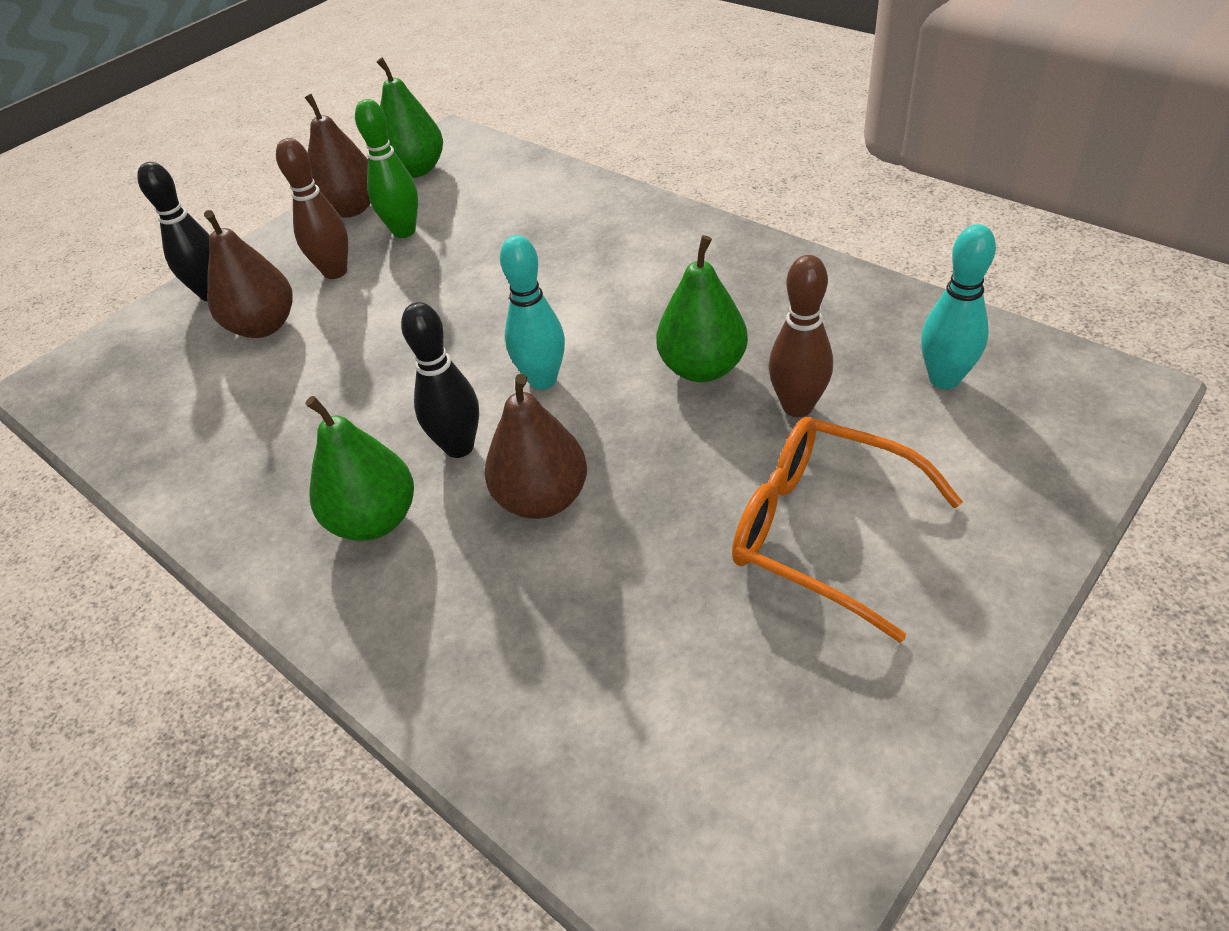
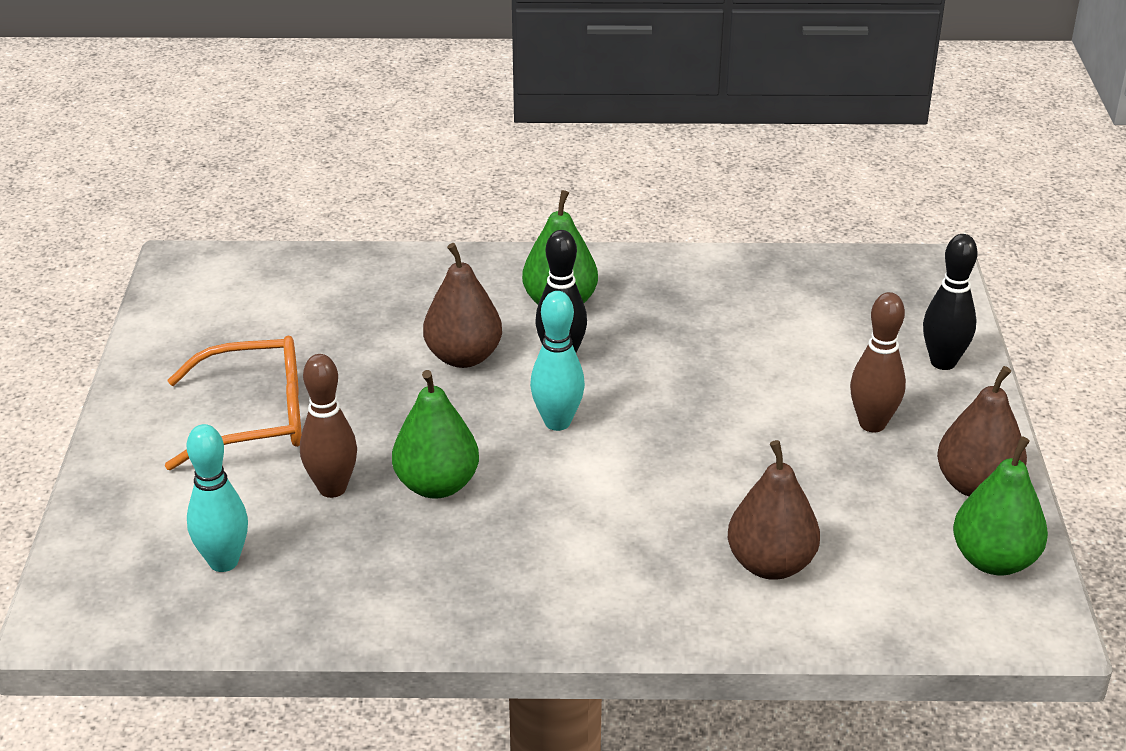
camera: 135 degrees right, 10 degrees down
brown pear [204,210,293,338] -> brown pear moved to [728,440,820,580]
green bowling pin [355,99,418,238] -> none

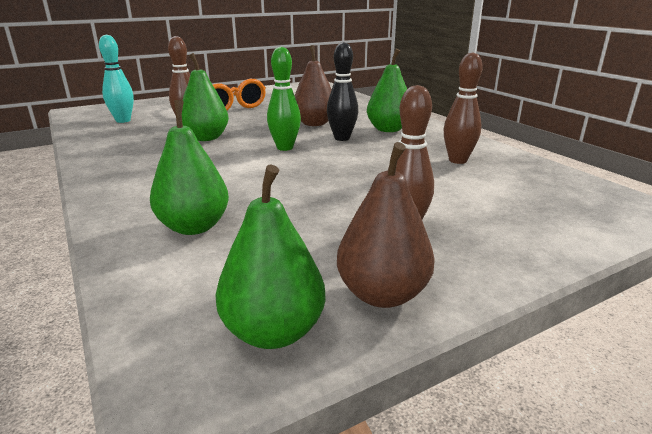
camera: 60 degrees right, 10 degrees down
turquoise bowling pin [530,291,585,431] -> green bowling pin [267,47,301,151]
brown pear [728,440,820,580] -> green pear [150,100,229,235]
black bowling pin [923,234,978,370] -> none
none -> brown bowling pin [444,52,483,164]

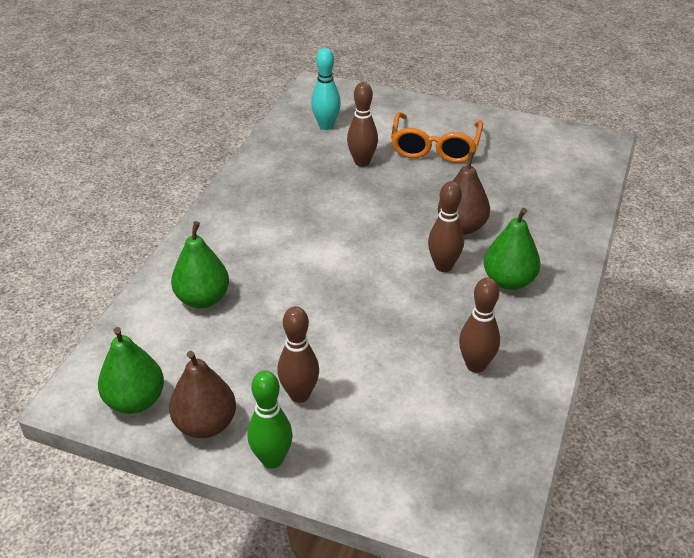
camera: 50 degrees right, 15 degrees up
green pear [182,53,229,141] -> none
green bowling pin [267,47,301,151] -> green bowling pin moved to [248,370,293,469]
black bowling pin [327,42,358,141] -> brown bowling pin [428,181,464,272]

